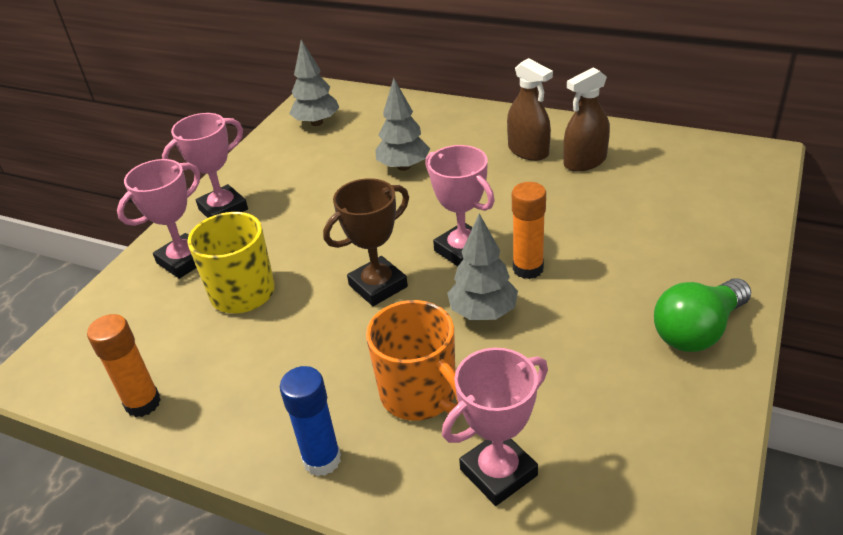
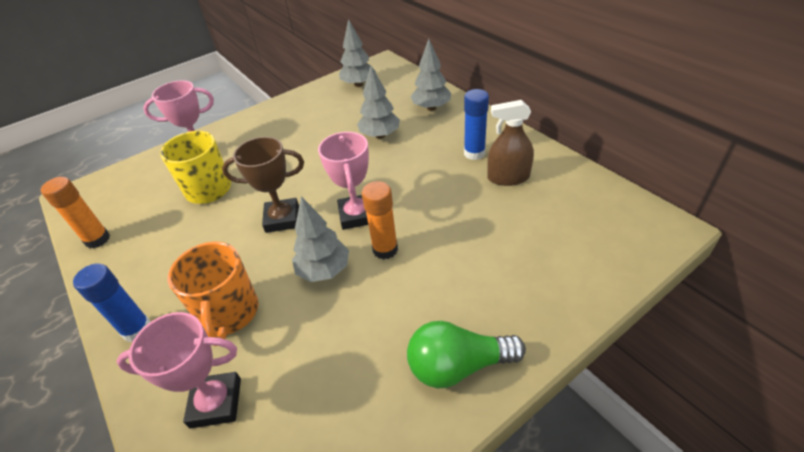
camera: 30 degrees right, 5 degrees up
pink trophy [162,113,248,218] -> none
brown spray bottle [507,58,553,161] -> blue glue stick [464,89,489,160]
none -> grey tree [410,39,451,111]

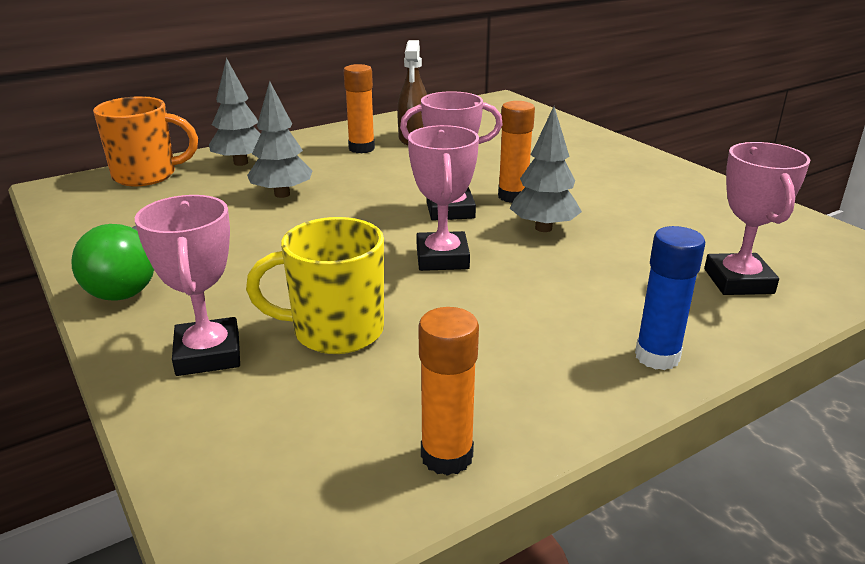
camera: 90 degrees left, 15 degrees down
orange mug [168,242,258,346] -> orange mug moved to [93,96,198,186]
brown trophy [222,137,304,233] -> pink trophy [408,125,479,271]
grey tree [339,19,376,87] -> none
green light bulb [407,321,526,388] -> green light bulb moved to [71,224,154,300]
blue glue stick [464,89,489,160] -> orange glue stick [344,64,375,153]

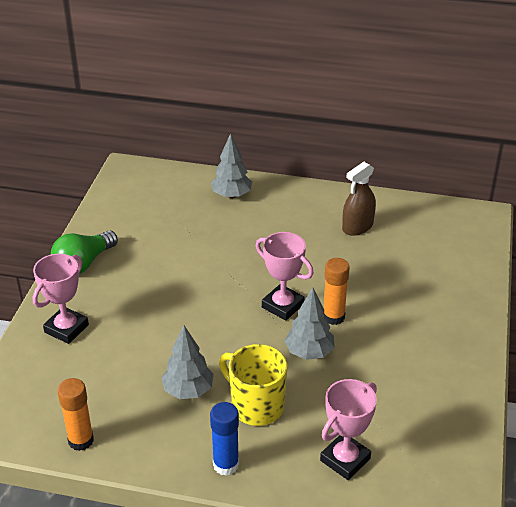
camera: 45 degrees right, 10 degrees up
orange mug [93,96,198,186] -> none
yellow mug [246,217,384,354] -> yellow mug moved to [219,344,288,426]
grey tree [247,81,312,198] -> grey tree moved to [161,326,214,399]
orange glue stick [344,64,375,153] -> none
pink trophy [408,125,479,271] -> none

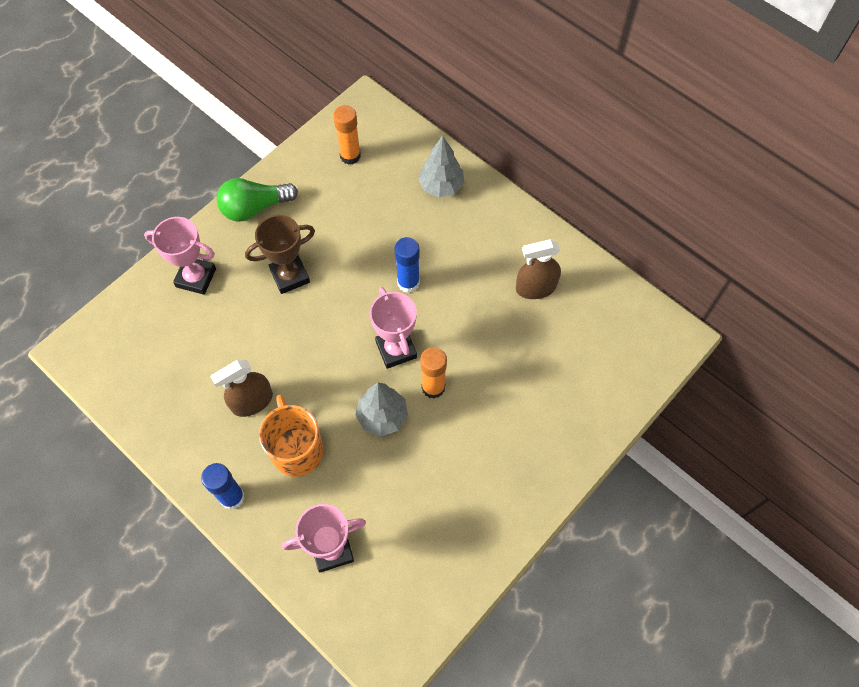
camera: 30 degrees right, 25 degrees up
pink trophy [33,254,89,344] -> pink trophy turned 45 degrees clockwise [144,217,216,295]
orange glue stick [57,378,94,451] -> orange glue stick moved to [333,105,361,165]
grey tree [161,326,214,399] -> brown spray bottle [210,360,273,417]
yellow mug [219,344,288,426] -> orange mug [259,395,323,477]
none -> brown trophy [245,215,315,294]
none -> blue glue stick [394,237,420,293]

